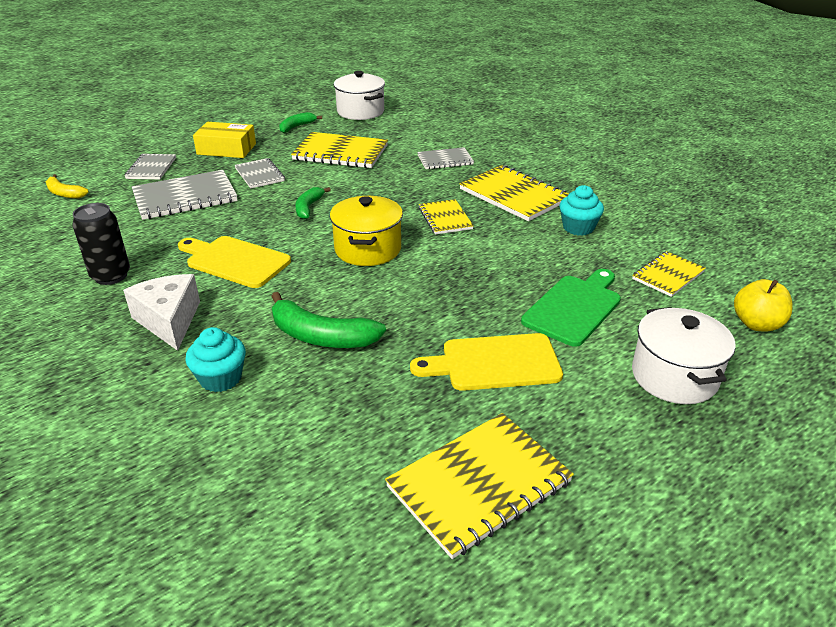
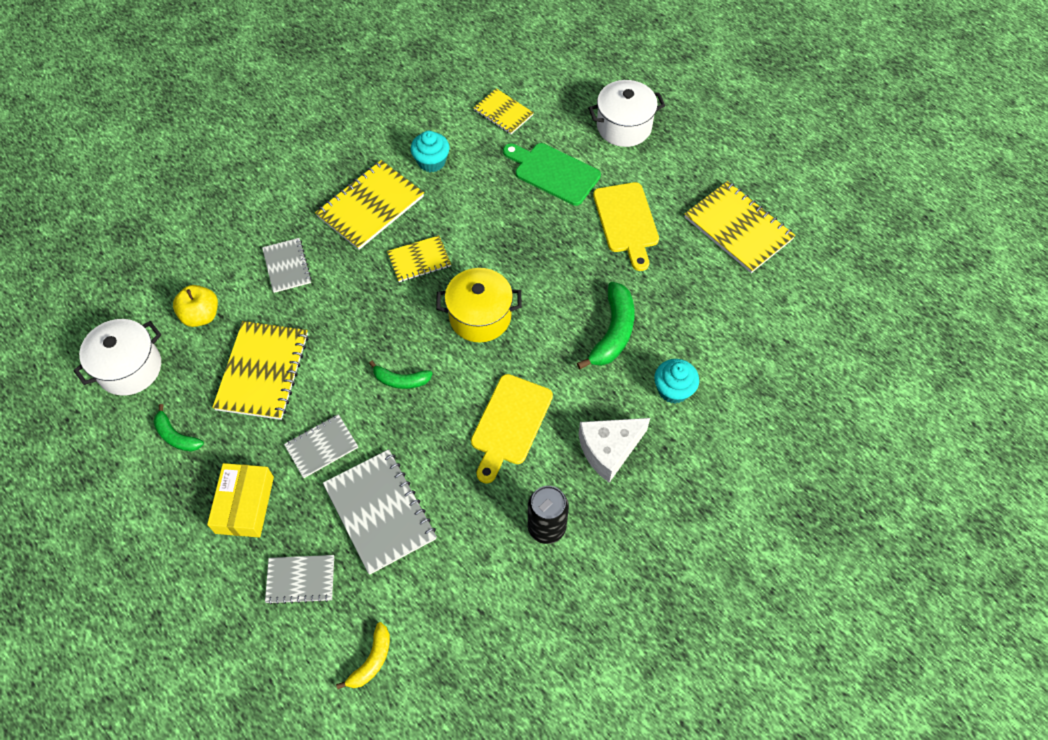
camera: 95 degrees left, 25 degrees up
yellow apple [734,279,793,332] -> yellow apple moved to [173,285,218,327]

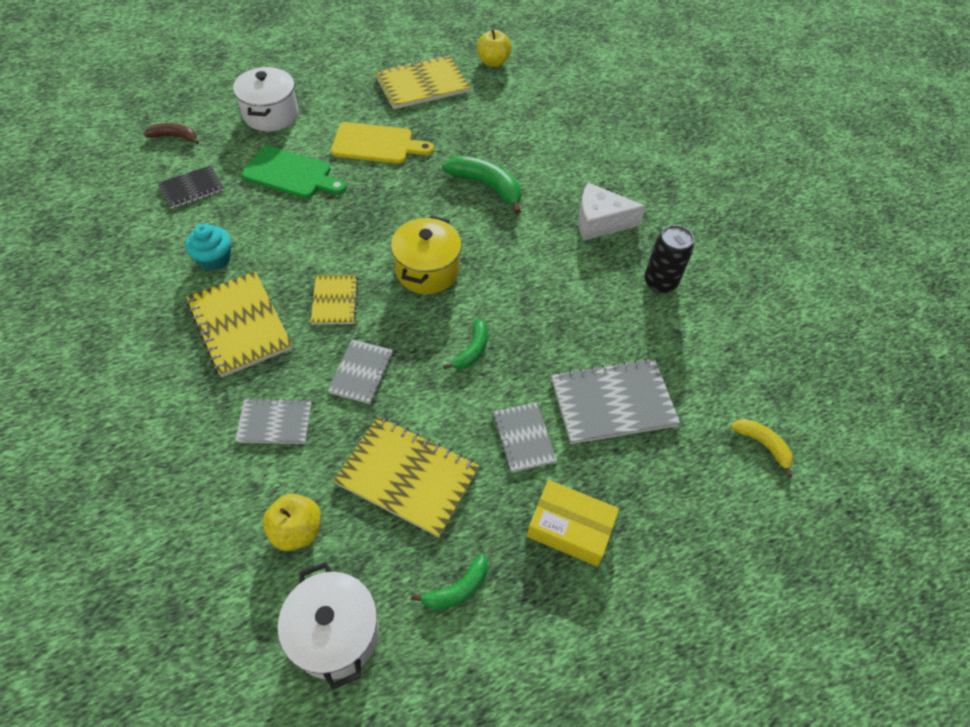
camera: 75 degrees left, 5 degrees down
grey notebook [265,555,334,605] -> grey notebook moved to [328,339,393,404]
yellow cutting board [471,374,553,484] -> none
yellow notebook [473,88,534,134] -> black notebook [158,165,224,209]
green cutting board [503,143,601,206] -> green cutting board turned 120 degrees counterclockwise [242,146,347,198]
white cheese [579,418,650,483] -> white cheese turned 105 degrees clockwise [578,183,646,240]
turquoise cupcake [654,359,699,403] -> none
none -> brown banana [143,123,199,144]
none -> yellow apple [477,29,512,67]

